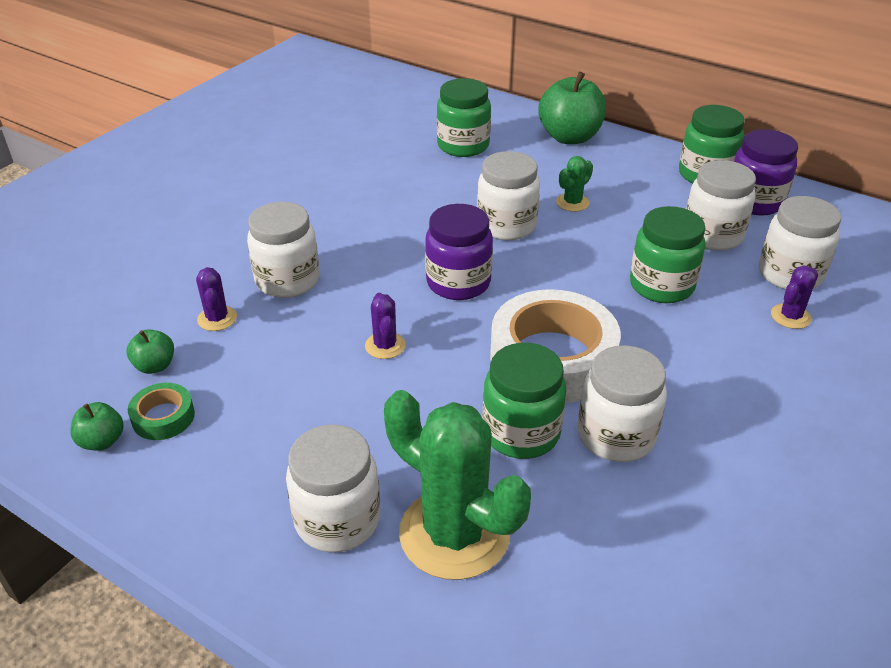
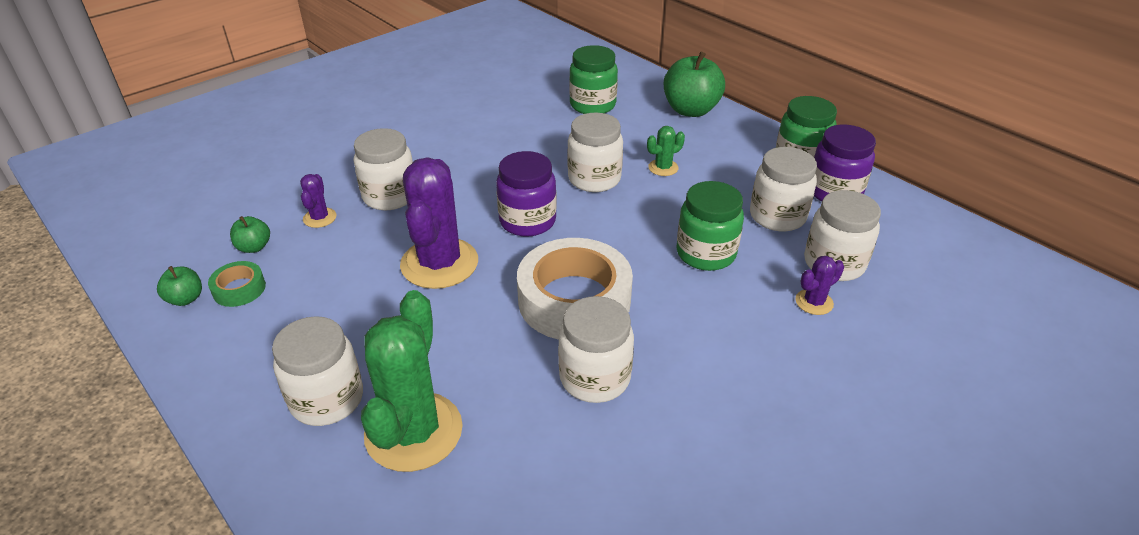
camera: 15 degrees right, 0 degrees up
purple cactus [365,293,406,359] -> purple cactus [400,158,478,289], size x2.20
green cactus [384,390,531,580] -> green cactus turned 45 degrees clockwise [361,290,463,472]
green jar [482,343,566,459] -> none

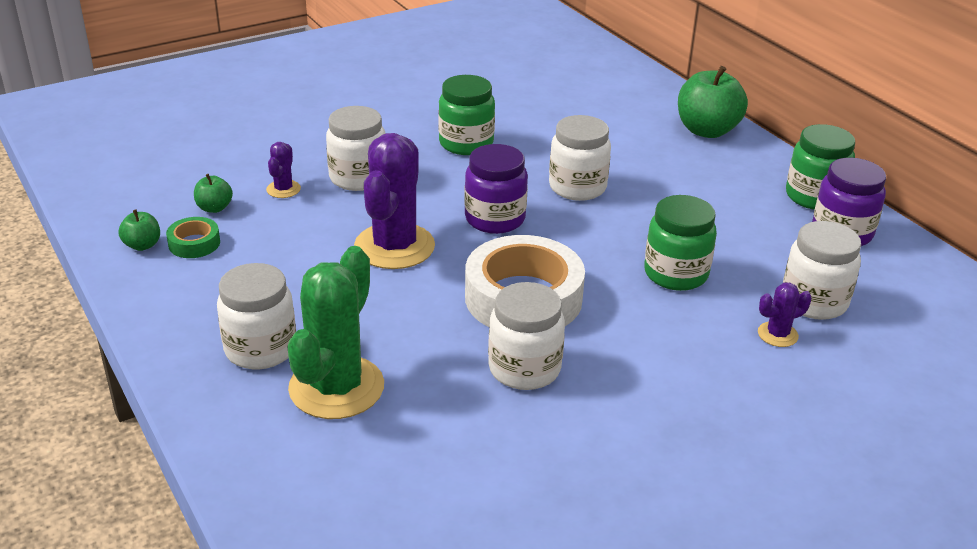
camera: 10 degrees right, 5 degrees down
green jar [569,45,618,114] -> green jar moved to [439,75,495,155]
green cactus [647,126,685,176] -> none
white jar [750,147,817,231] -> none

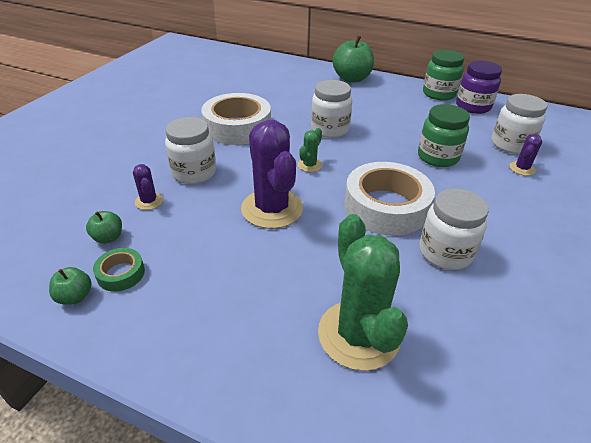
camera: 35 degrees left, 5 degrees up
white jar [217,263,296,369] -> none
green jar [439,75,495,155] -> white tape [201,93,271,145]
purple jar [464,144,528,234] -> green cactus [297,128,322,172]

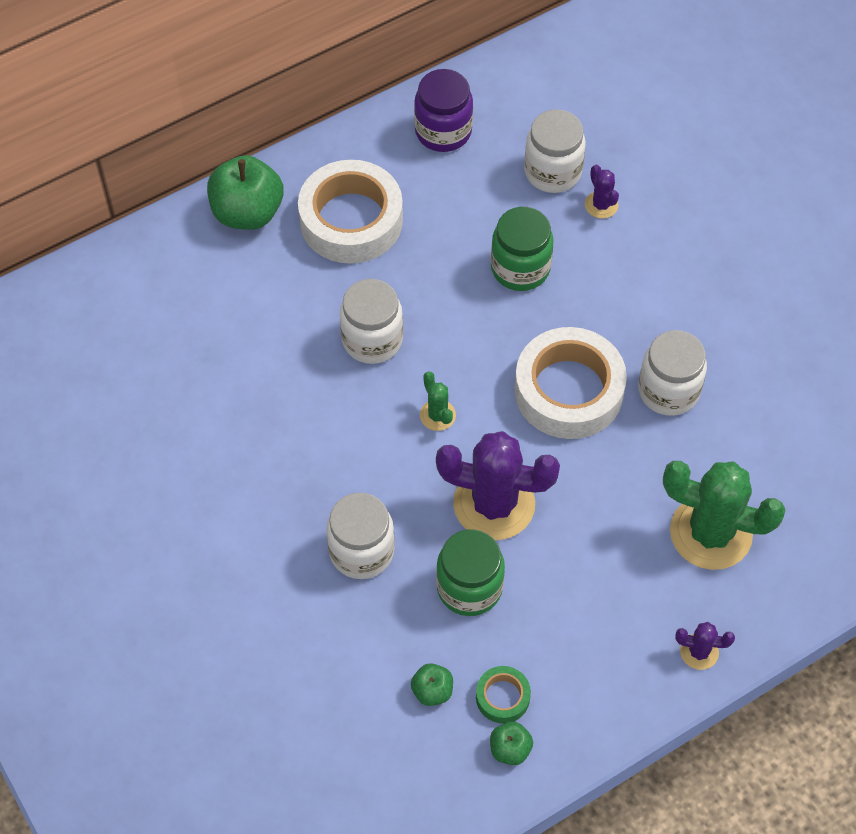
camera: 55 degrees left, 20 degrees up
purple cactus [133,164,163,210] -> purple cactus moved to [675,622,735,670]
white tape [201,93,271,145] -> white tape moved to [298,160,403,264]
green jar [423,50,464,101] -> green jar moved to [436,529,505,616]

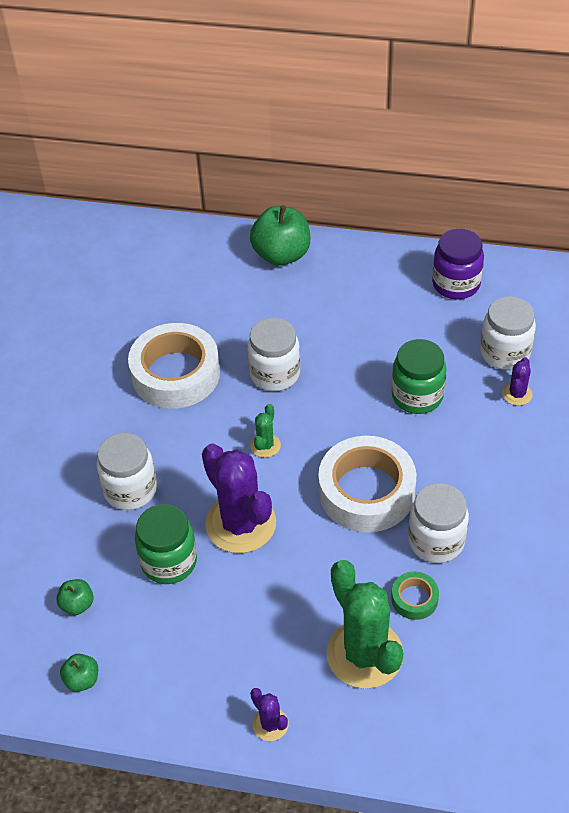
camera: 45 degrees right, 10 degrees down
white tape [298,160,403,264] -> white tape moved to [128,323,220,409]
green tape [476,666,531,723] -> green tape moved to [391,572,439,620]

